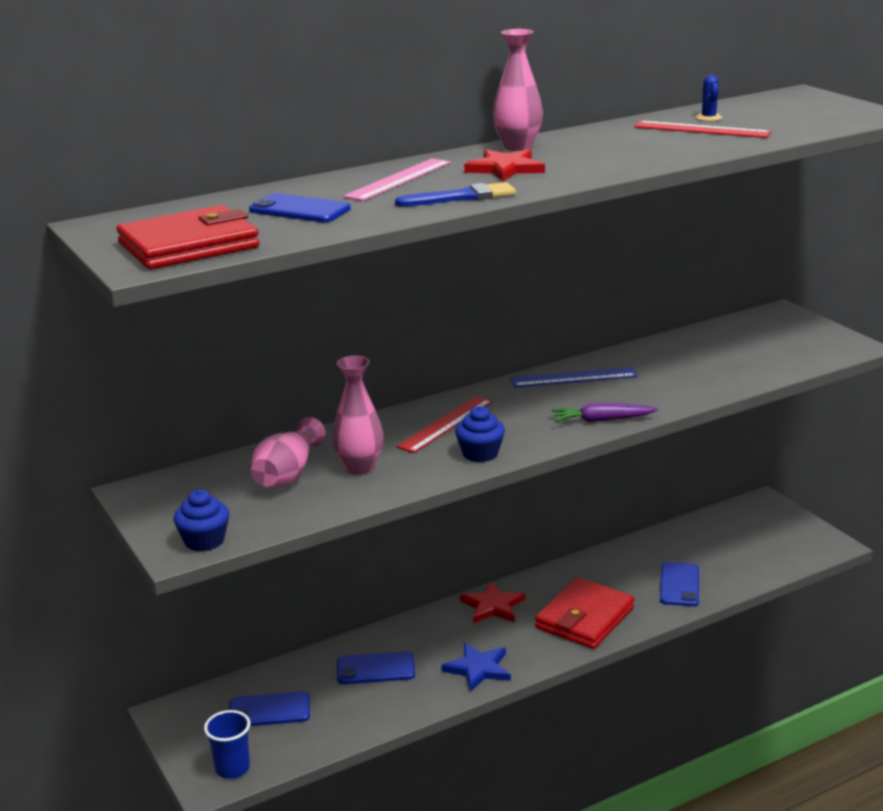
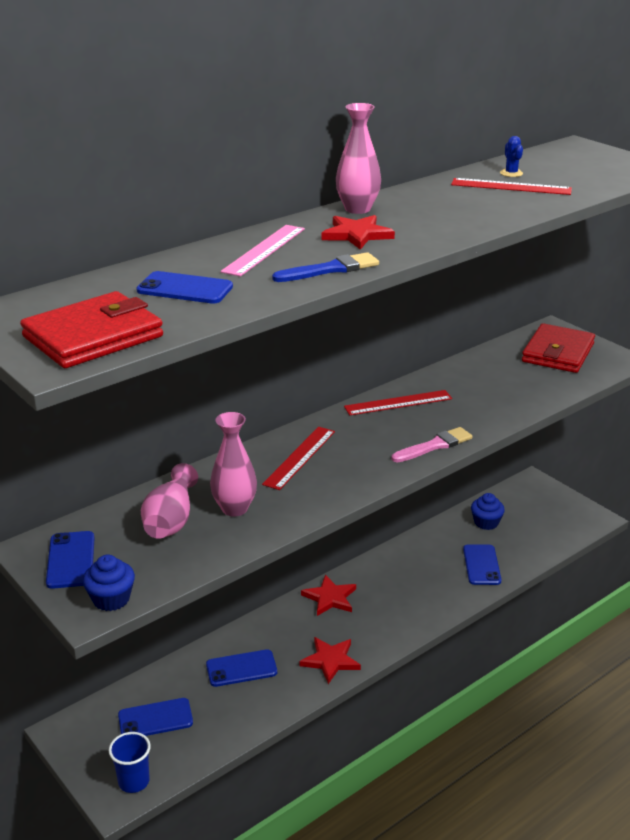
camera: 10 degrees left, 5 degrees up
blue star [441,642,511,692] -> red star [299,637,361,684]
blue cupcake [455,406,505,462] -> blue cupcake moved to [471,493,505,530]
blue ruler [510,367,637,387] -> red ruler [344,390,452,415]
red wallet [535,577,635,649] -> red wallet moved to [522,323,595,373]
purple carrot [551,402,658,423] -> pink brush [391,427,473,462]
none -> blue phone [46,531,95,589]

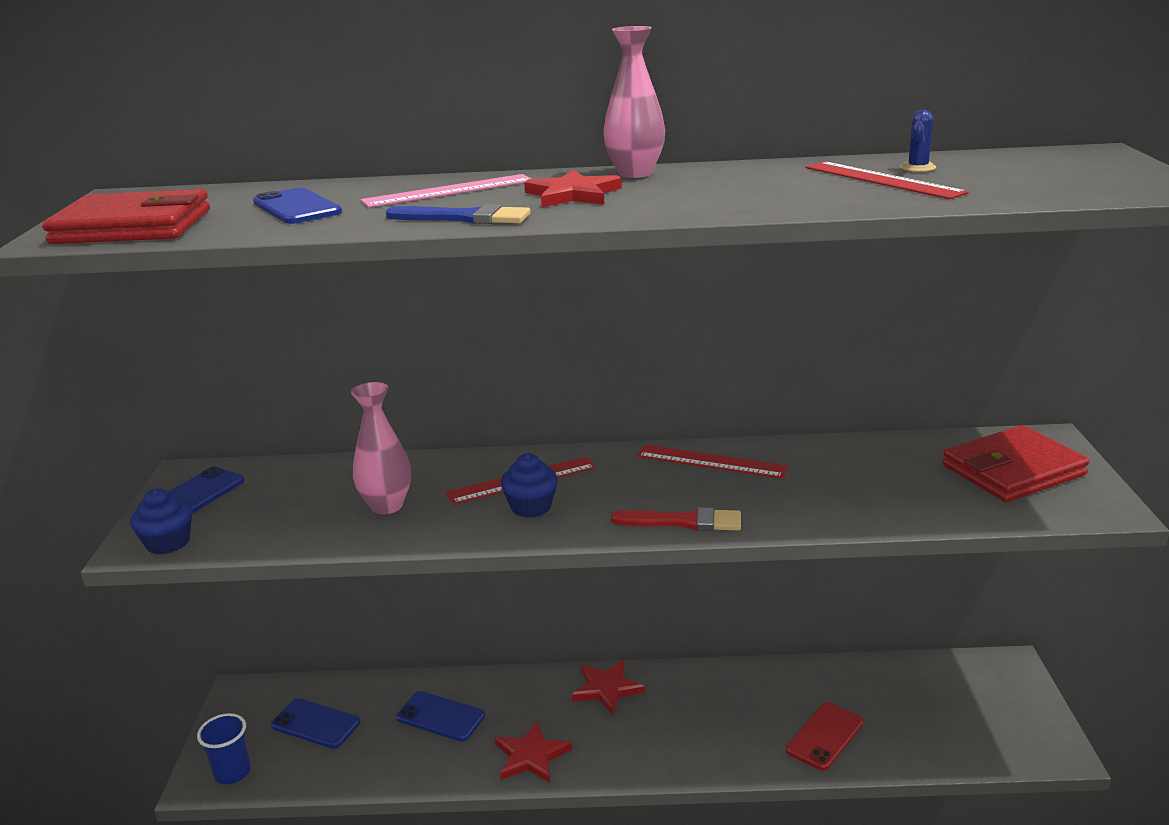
camera: 40 degrees right, 5 degrees down
pink vase [141,463,198,539] -> none
pink brush [391,427,473,462] -> red brush [611,507,741,531]
blue phone [463,544,502,585] -> red phone [786,702,864,771]
blue cupcake [471,493,505,530] -> blue cupcake moved to [501,454,558,518]

